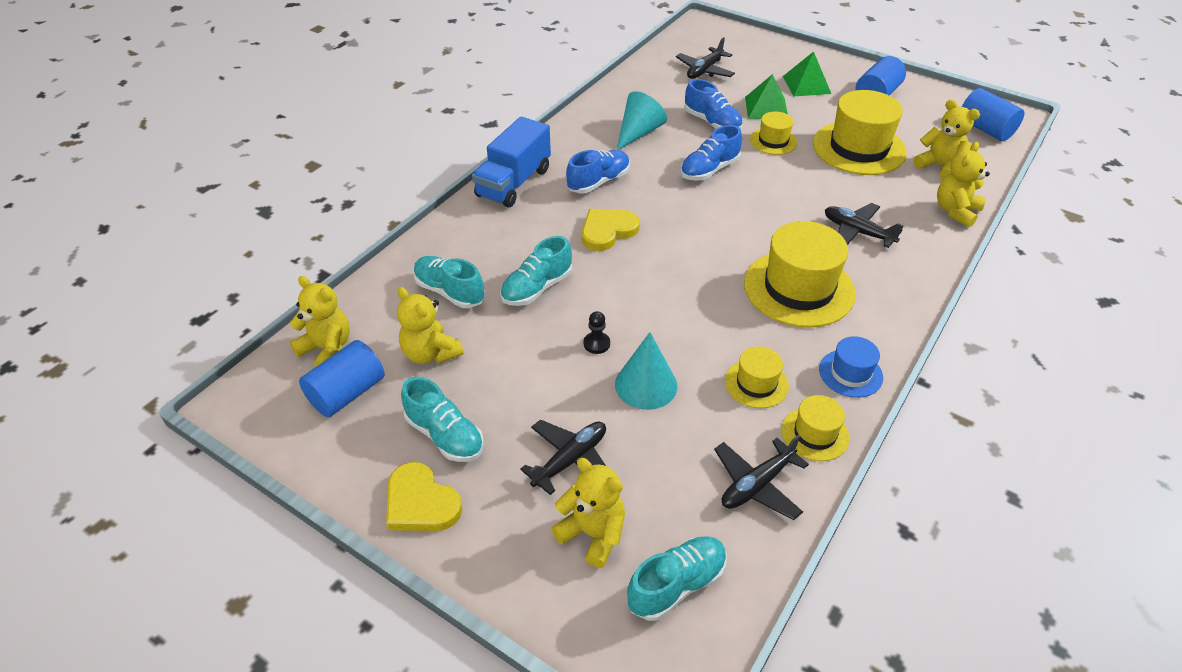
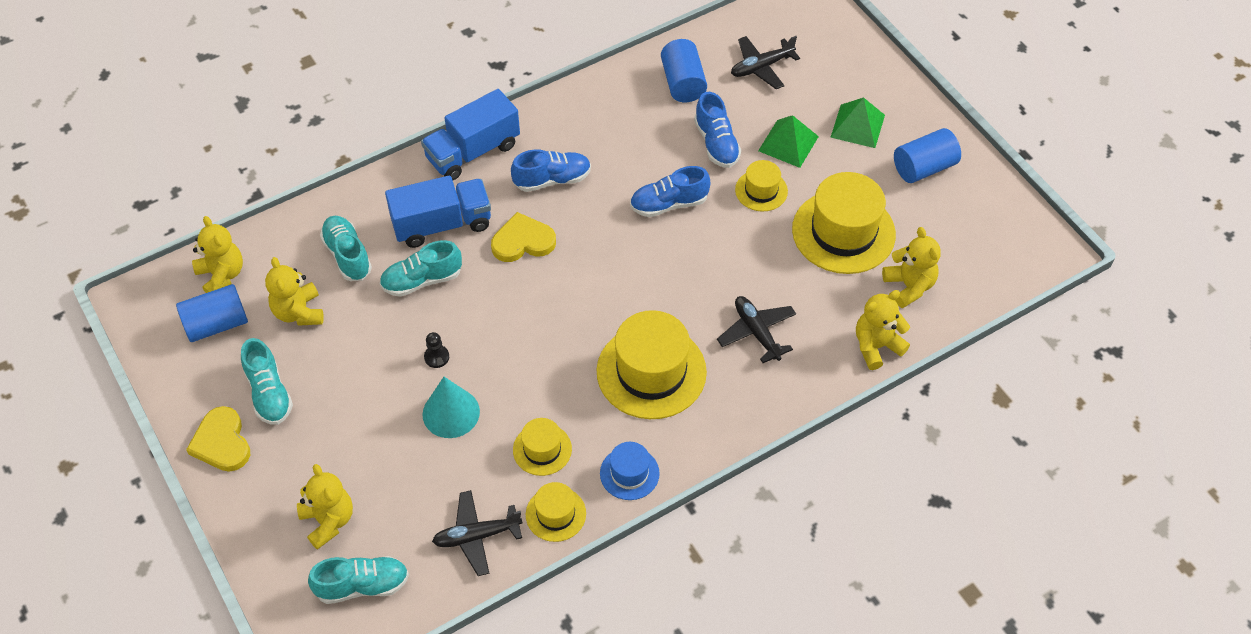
camera: 25 degrees right, 10 degrees up
black plane [520,420,606,495] -> none
turquoise cone [617,91,667,150] -> none
blue cylinder [962,88,1025,141] -> blue cylinder moved to [661,39,707,102]
none -> blue truck [385,176,491,248]

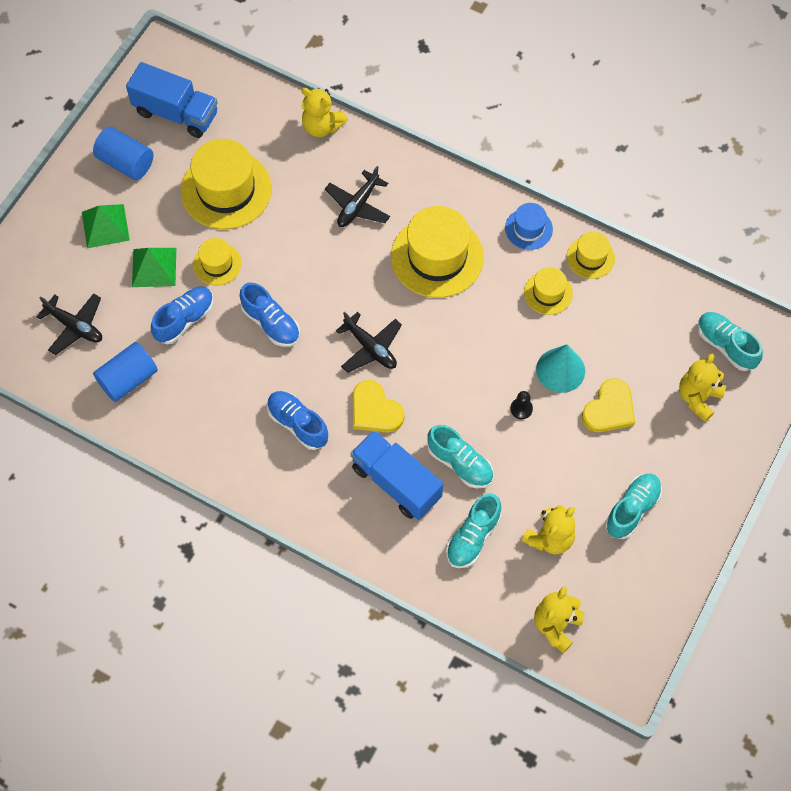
camera: 120 degrees left, 10 degrees up
blue cylinder [176,284,248,342] -> none
yellow heart [186,406,250,472] -> yellow heart moved to [582,378,635,432]
blue truck [421,89,520,180] -> blue truck moved to [126,62,218,138]
black plane [432,490,522,576] -> black plane moved to [336,312,402,373]
yellow teddy bear [882,227,941,308] -> none

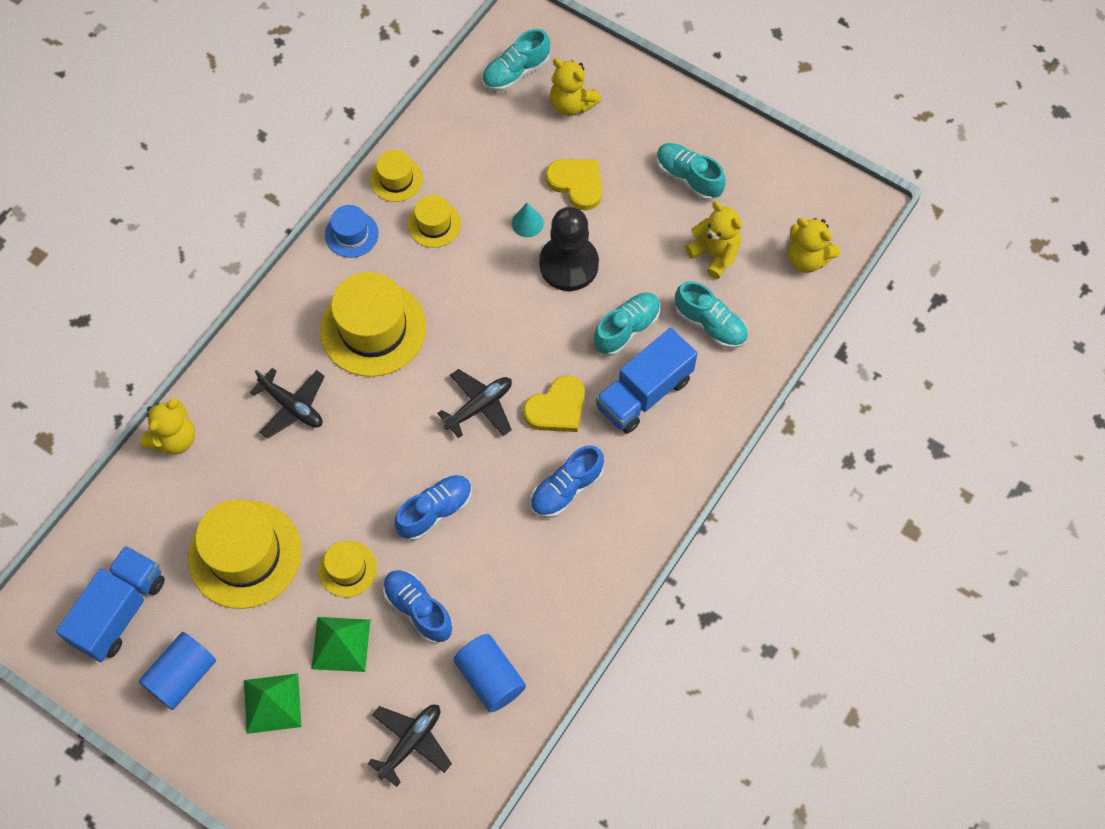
camera: 85 degrees left, 0 degrees up
black pawn [510,391,533,419] -> black pawn [539,207,599,291], size x2.49
turquoise cone [536,344,585,393] -> turquoise cone [511,203,544,237], size x0.61

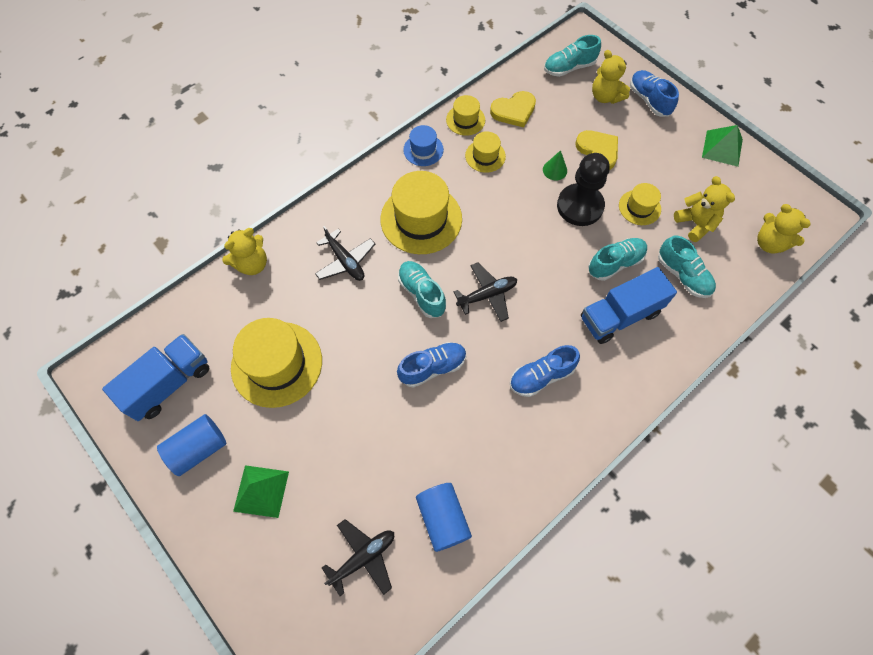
camera: 15 degrees right, 0 degrees up
green pyramid [311,617,370,672] -> green pyramid moved to [702,125,743,167]
yellow hat [318,541,377,598] -> yellow hat moved to [619,183,661,225]
blue shoe [383,570,453,644] -> blue shoe moved to [630,70,679,117]
turquoise cone [511,203,544,237] -> green cone [543,150,567,181]
yellow heart [523,375,585,432] -> yellow heart moved to [490,91,536,128]
turquoise shoe [657,143,726,201] -> turquoise shoe moved to [398,261,446,318]

